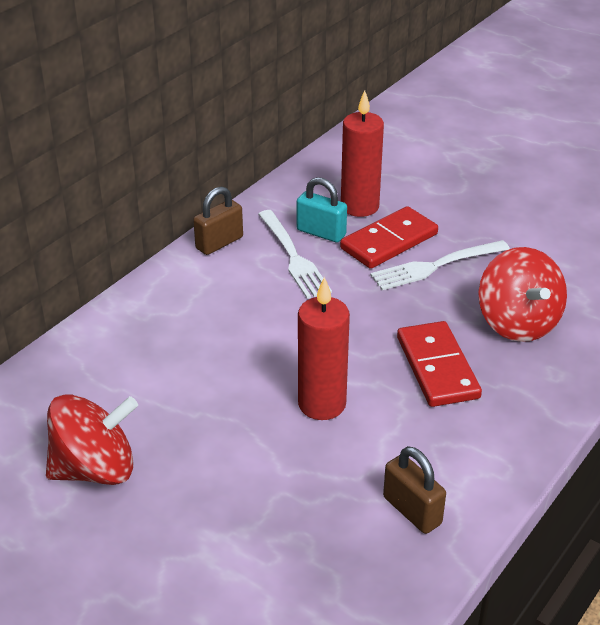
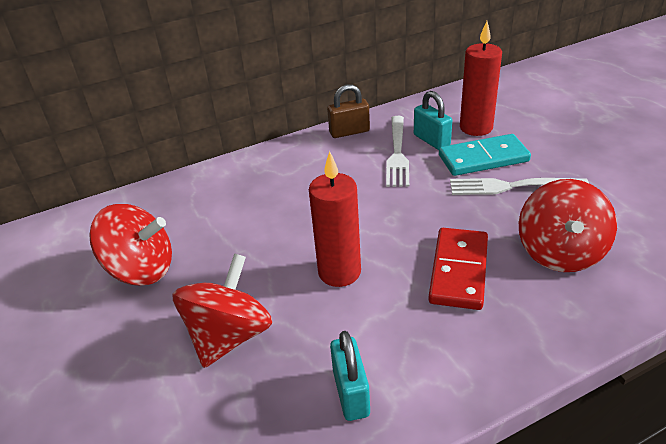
camera: 30 degrees right, 0 degrees up
red domino [340,206,438,269] -> turquoise domino [439,134,531,176]
brown padlock [383,446,446,534] -> turquoise padlock [330,331,370,421]
none -> red spinning top [173,253,272,368]

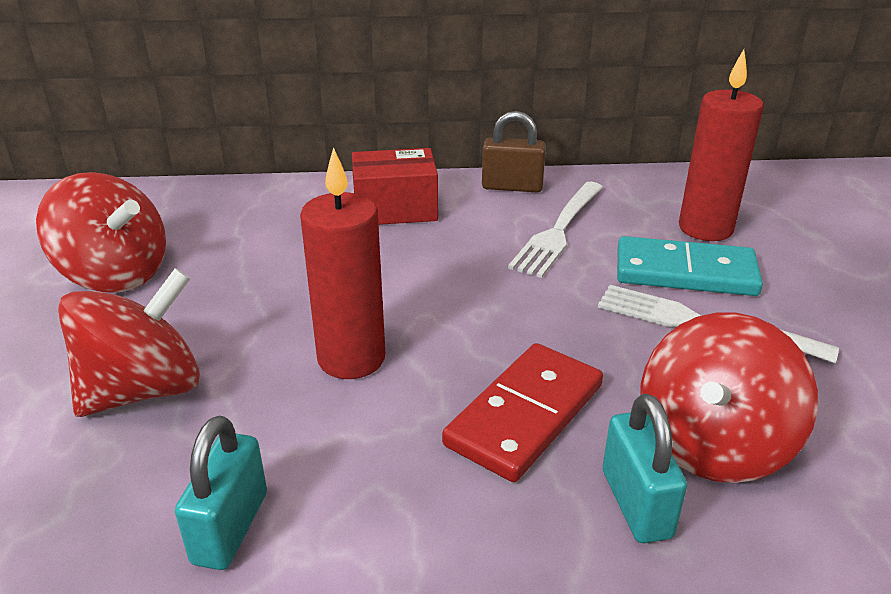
camera: 20 degrees right, 5 degrees down
turquoise padlock [414,91,452,150] -> turquoise padlock moved to [603,394,687,543]
none -> red box [352,148,438,225]

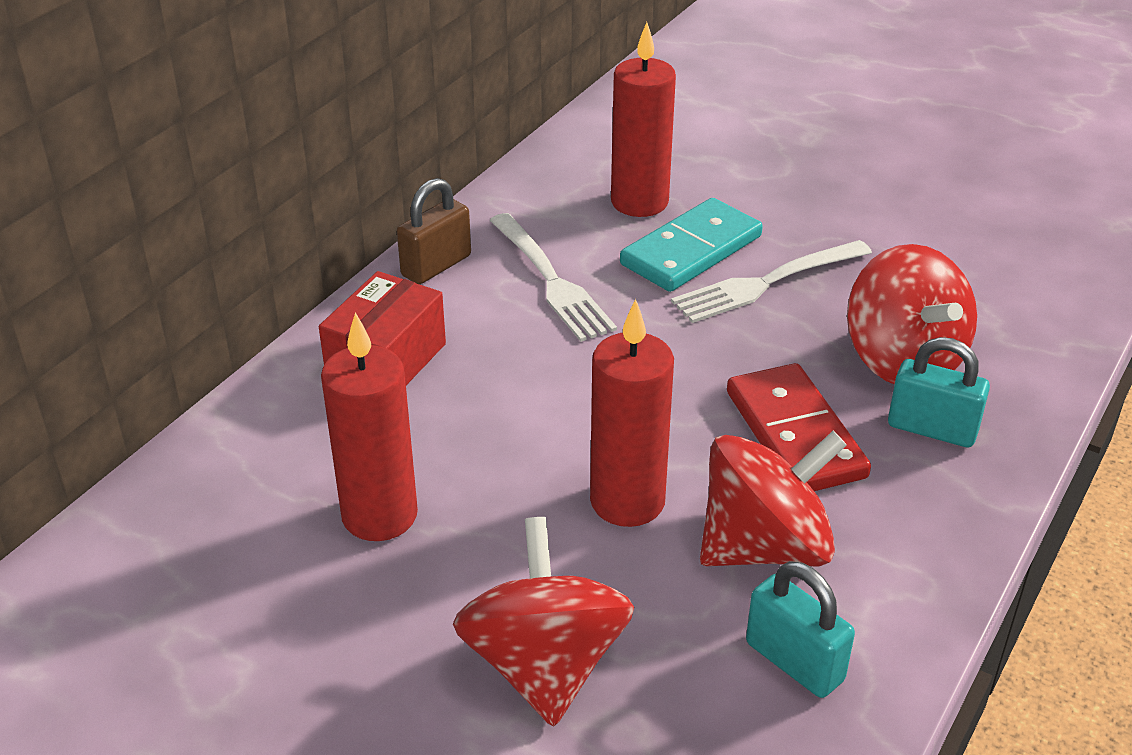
camera: 55 degrees left, 5 degrees up
red spinning top [36,172,166,293] -> red spinning top moved to [700,431,847,566]
none -> red candle [321,312,418,541]

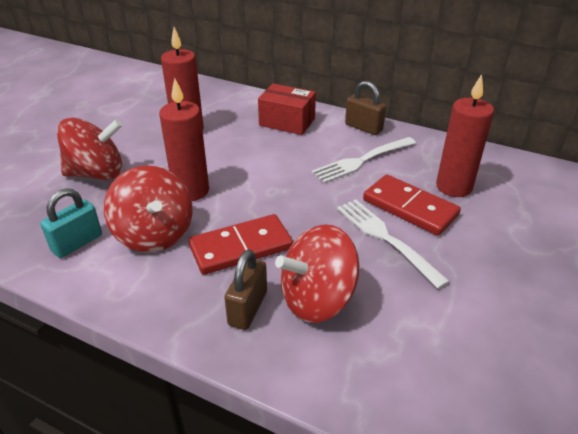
camera: 85 degrees right, 0 degrees up
turquoise domino [620,198,763,292] -> red domino [363,174,461,236]
turquoise padlock [888,337,990,447] -> brown padlock [224,249,267,330]

